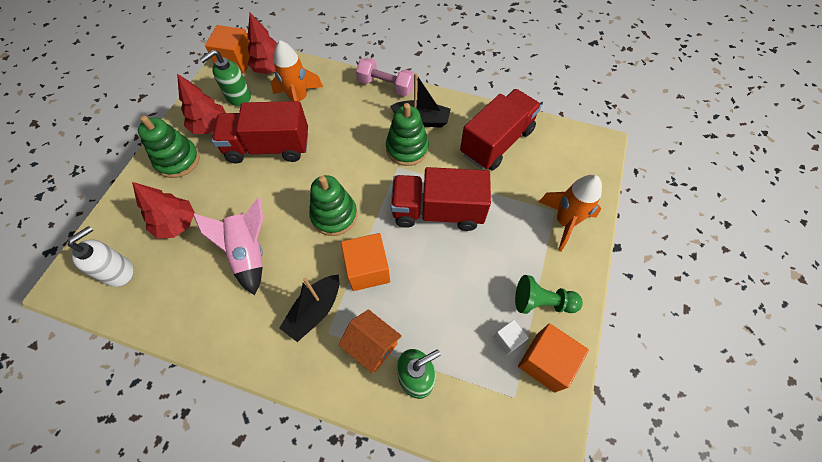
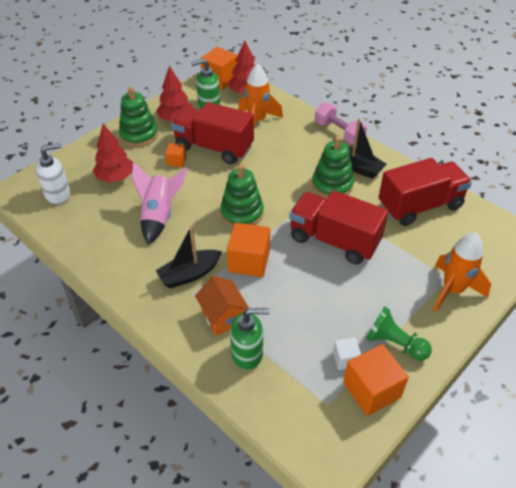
camera: 25 degrees right, 15 degrees down
none -> orange cube [165,143,186,167]

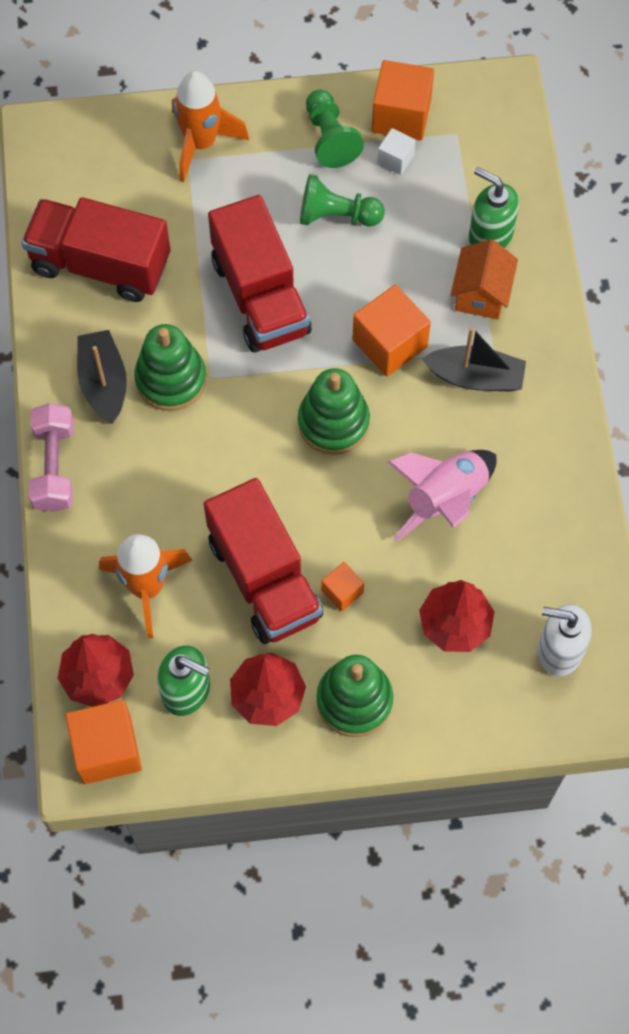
camera: 140 degrees left, 20 degrees up
none -> green pawn [300,174,385,227]

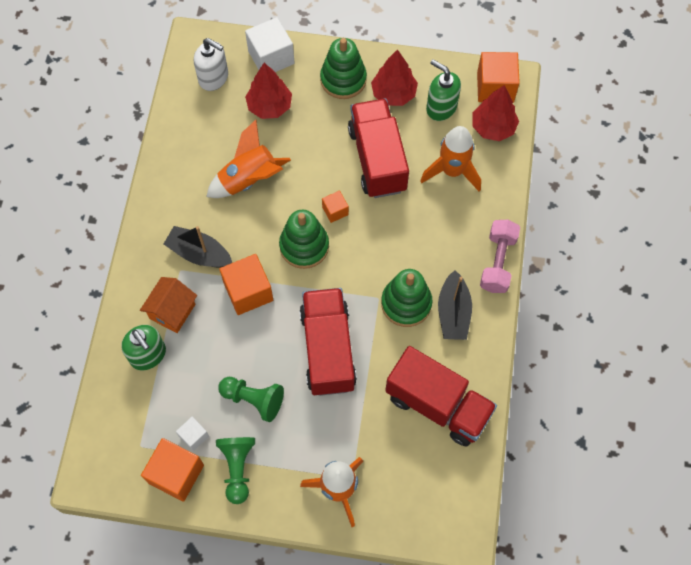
camera: 165 degrees left, 0 degrees up
orange cube [321,562,364,612] -> orange cube moved to [322,191,349,223]
pink rocket [388,450,497,542] -> orange rocket [206,120,291,198]
none -> white cube [245,17,295,72]

